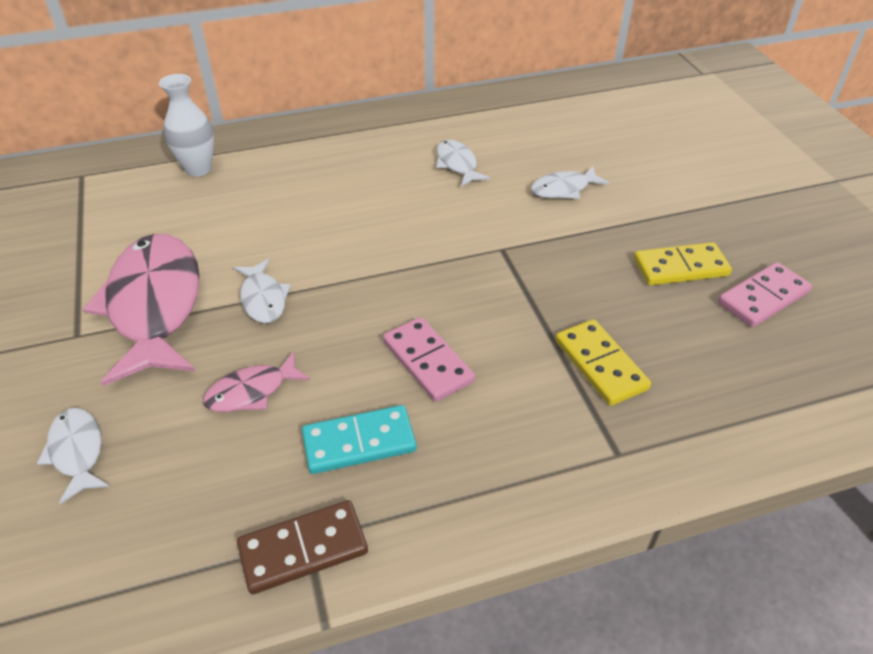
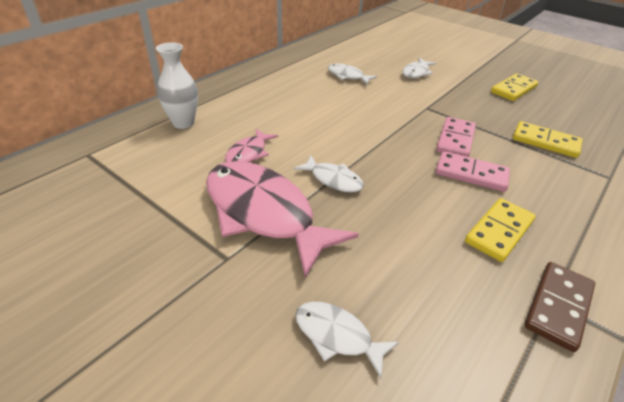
camera: 35 degrees left, 5 degrees down
pink fish [203,351,310,412] -> pink fish moved to [225,129,278,163]
turquoise domino [302,405,417,474] -> yellow domino [465,198,536,262]
pink domino [718,262,812,327] -> pink domino moved to [436,117,476,157]

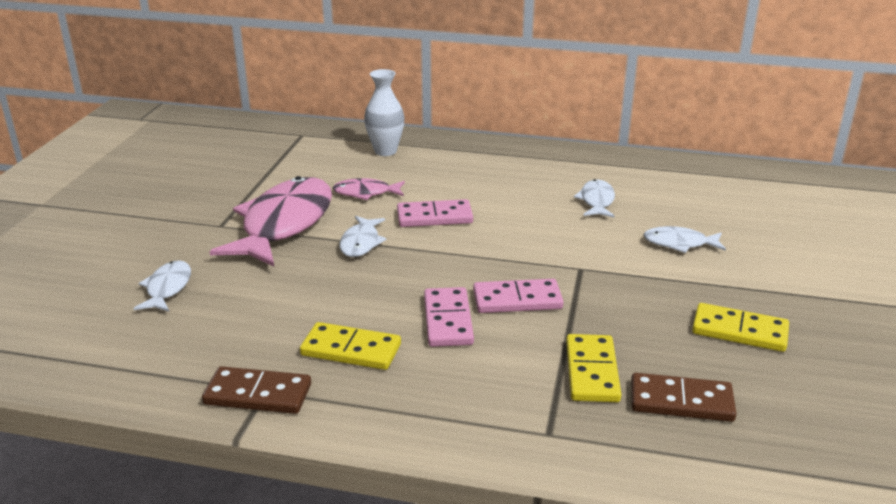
camera: 65 degrees right, 10 degrees down
none -> pink domino [397,199,473,227]
none -> brown domino [631,373,736,422]

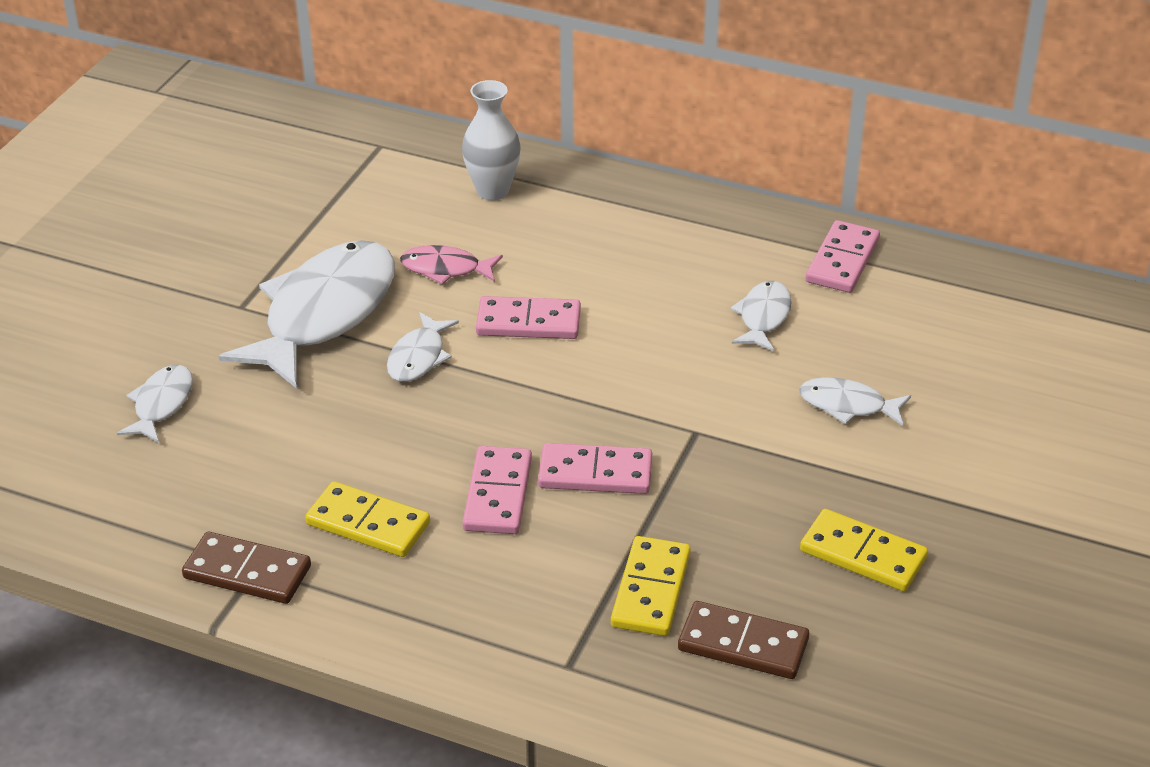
camera: 10 degrees right, 10 degrees up
pink fish [209,176,332,267] -> white fish [218,240,395,389]
none -> pink domino [806,220,880,293]

